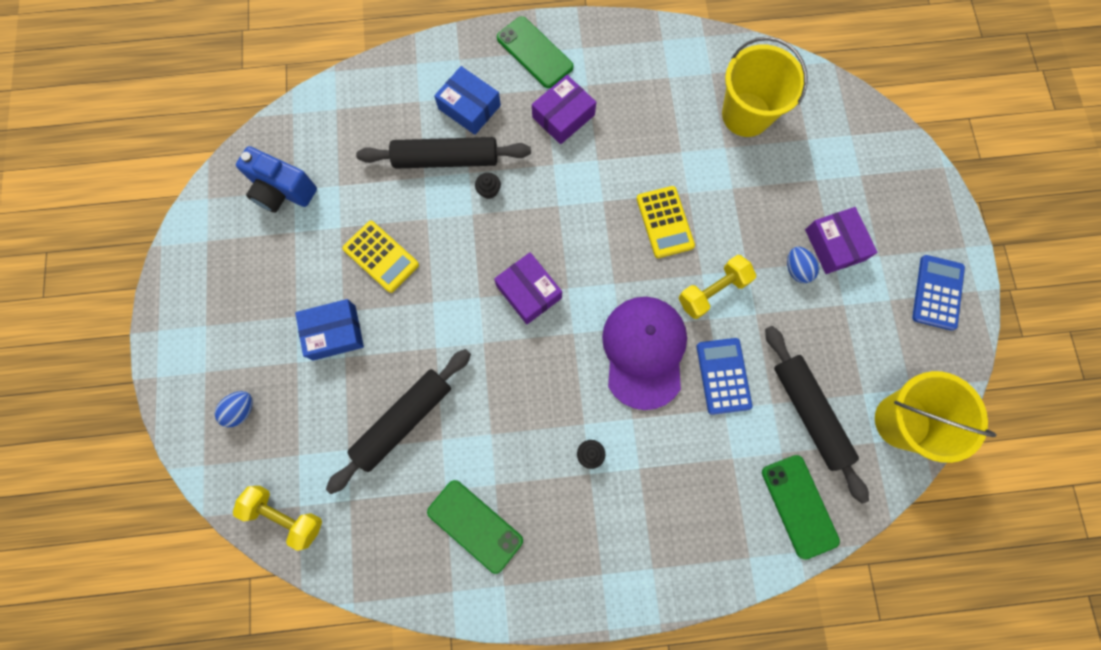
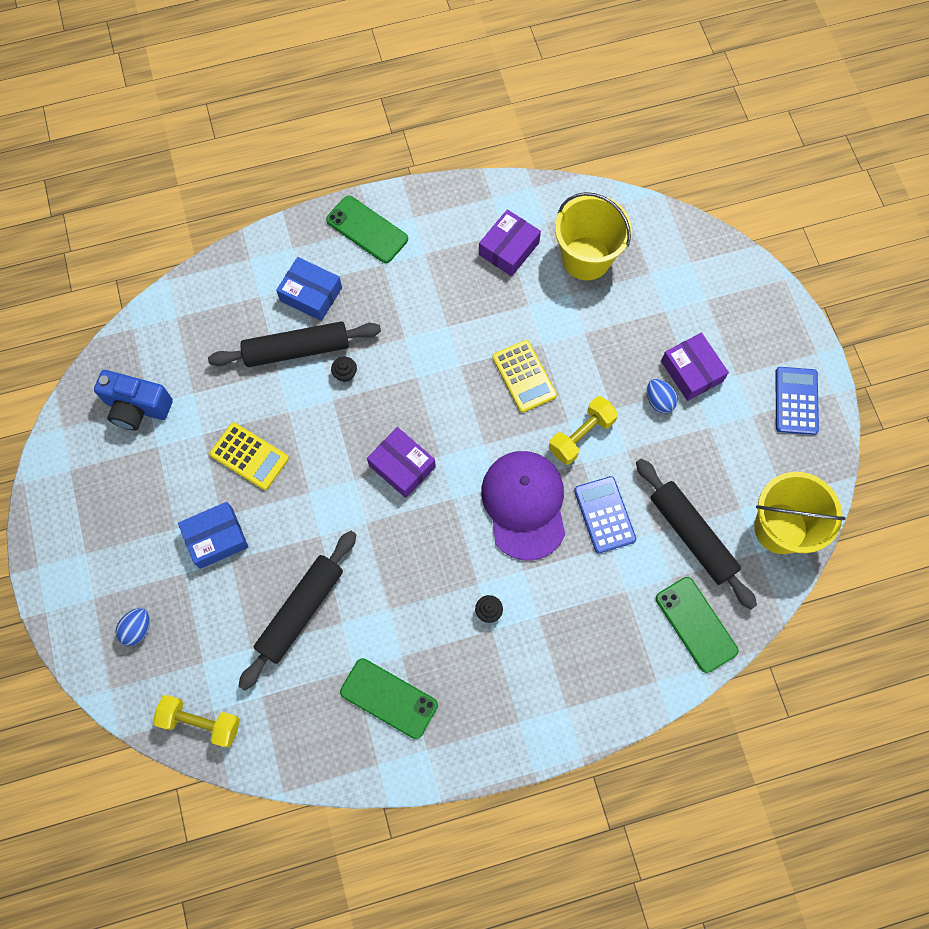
camera: 10 degrees left, 5 degrees down
purple box [532,75,596,144] -> purple box moved to [479,209,541,276]

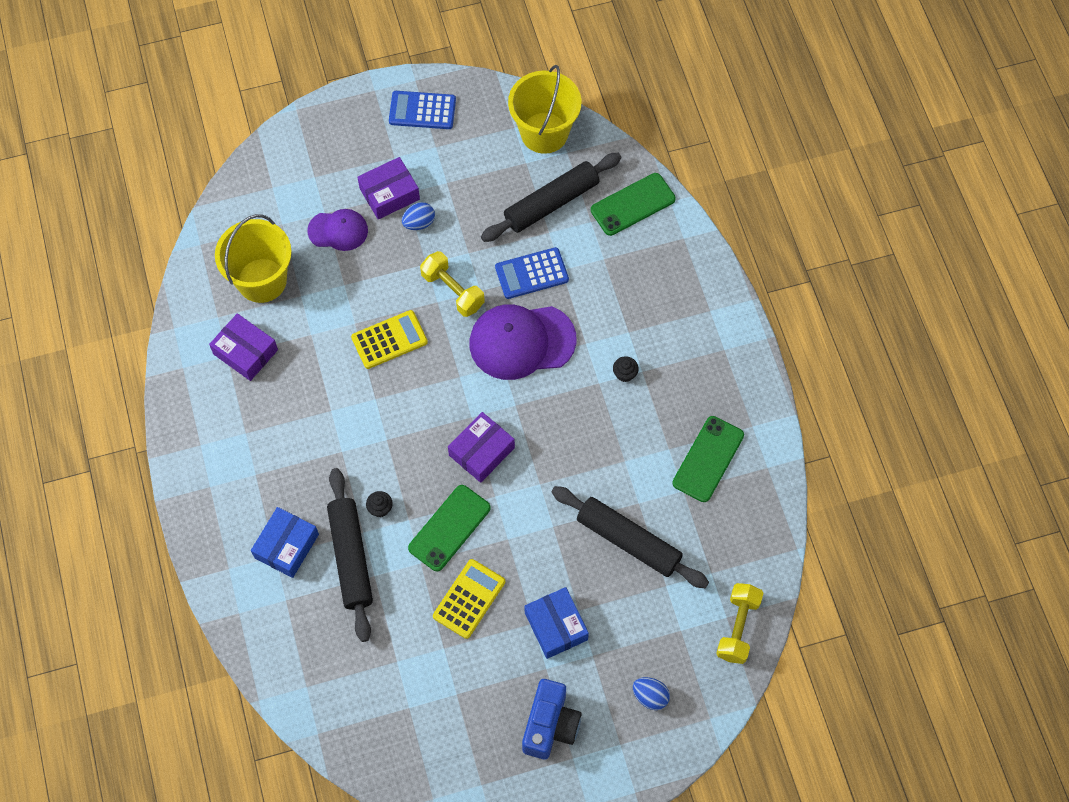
camera: 90 degrees left, 5 degrees down
blue camera [94,370,173,430] -> blue camera moved to [522,679,582,759]
green phone [326,196,408,263] -> green phone moved to [408,485,491,571]
none -> purple cap [307,209,368,251]

